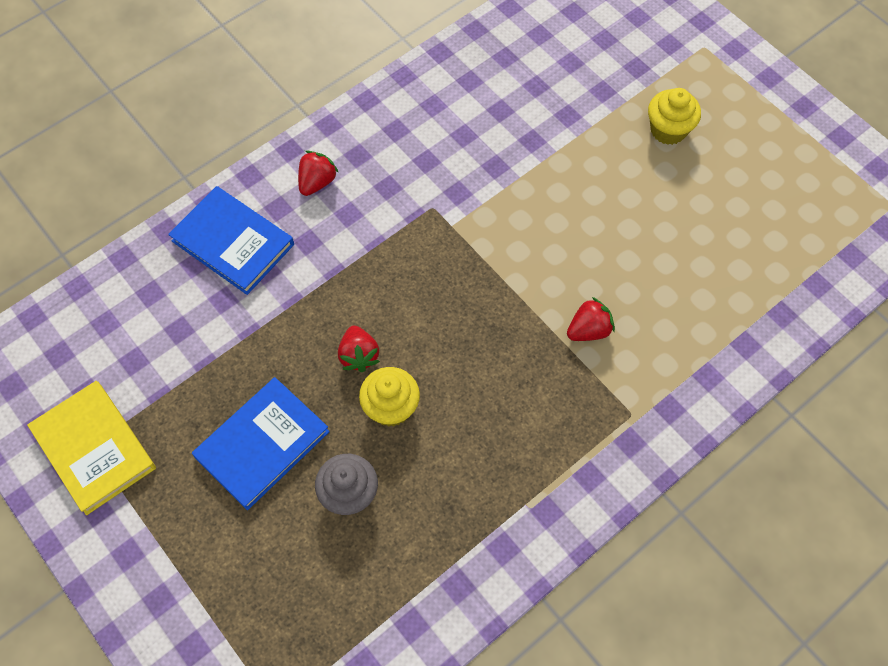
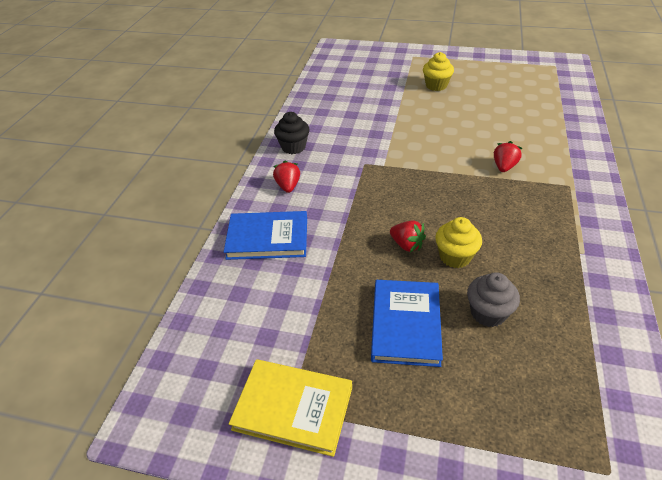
camera: 35 degrees left, 20 degrees down
none -> black cupcake [274,112,309,154]

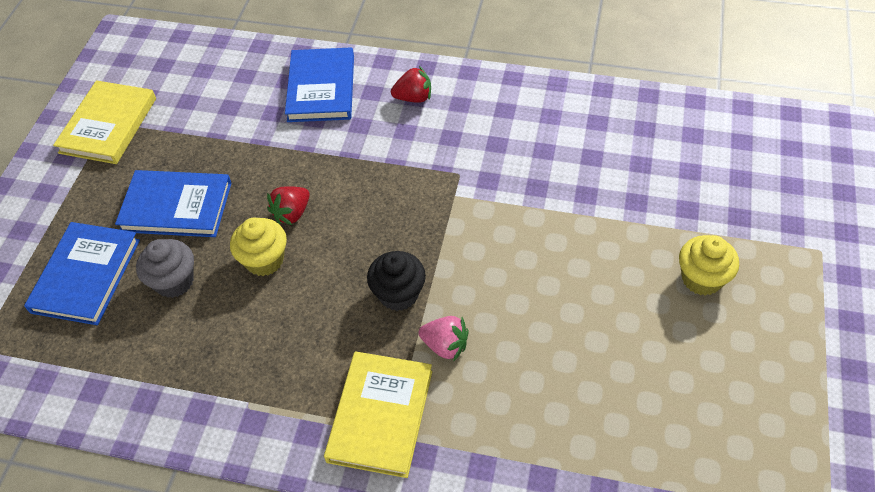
camera: 90 degrees right, 10 degrees up
black cupcake [274,112,309,154] -> black cupcake moved to [367,251,426,311]
red strawberry [494,141,522,172] -> pink strawberry [419,316,469,361]
none -> blue book [24,222,140,325]
none -> yellow book [324,351,432,478]

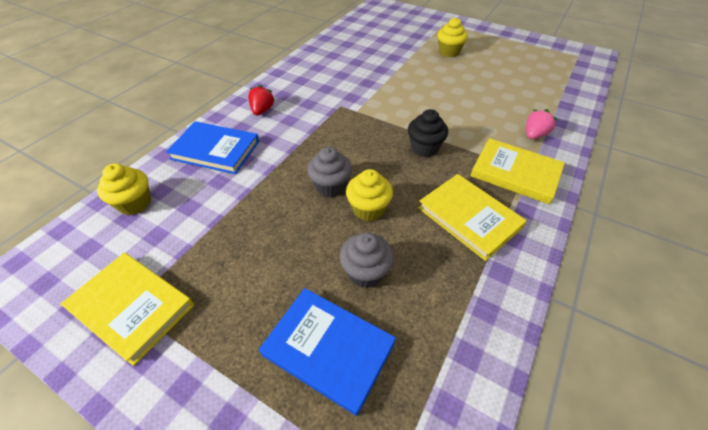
camera: 75 degrees left, 5 degrees down
blue book [115,170,232,237] -> none
red strawberry [267,186,310,225] -> grey cupcake [307,147,352,197]
pink strawberry [419,316,469,361] -> pink strawberry moved to [526,109,558,139]
none -> yellow cupcake [97,164,151,215]
none -> yellow book [418,174,527,261]

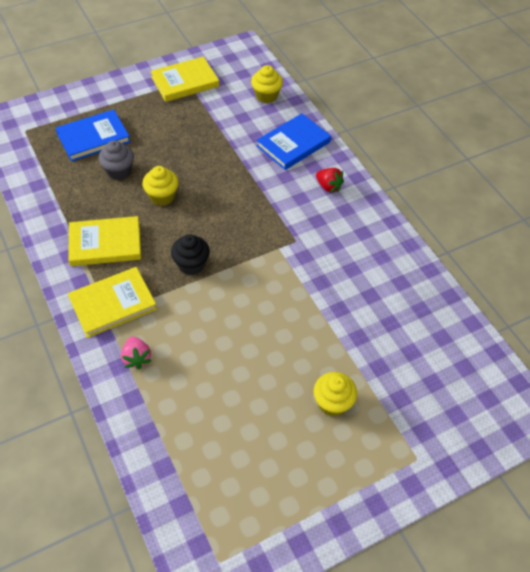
camera: 120 degrees right, 5 degrees up
grey cupcake [307,147,352,197] -> none

